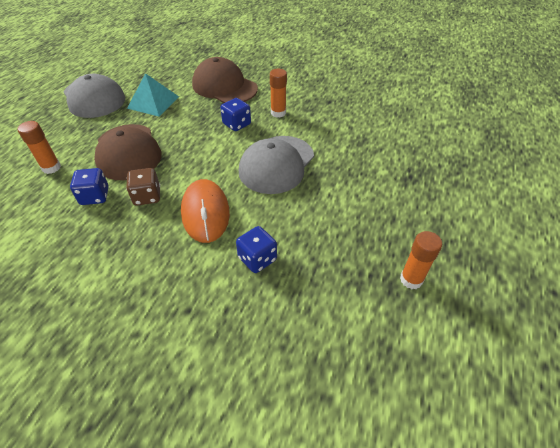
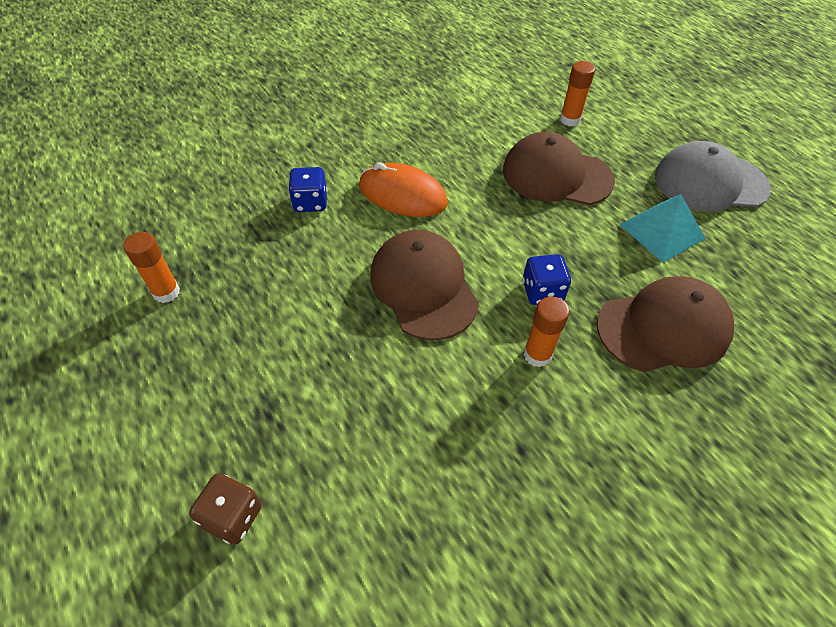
camera: 125 degrees right, 5 degrees up
blue dice [70,168,109,205] -> none
brown dice [126,168,160,206] -> brown dice moved to [189,473,262,545]
grey cap [239,136,314,194] -> brown cap [370,230,479,340]

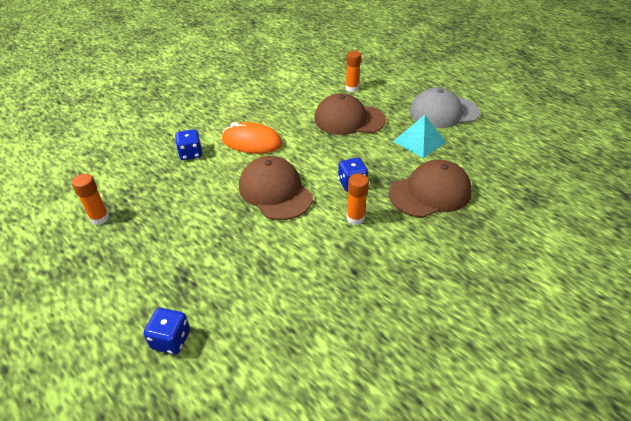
camera: 10 degrees left, 10 degrees down
brown dice [189,473,262,545] -> blue dice [143,308,190,355]

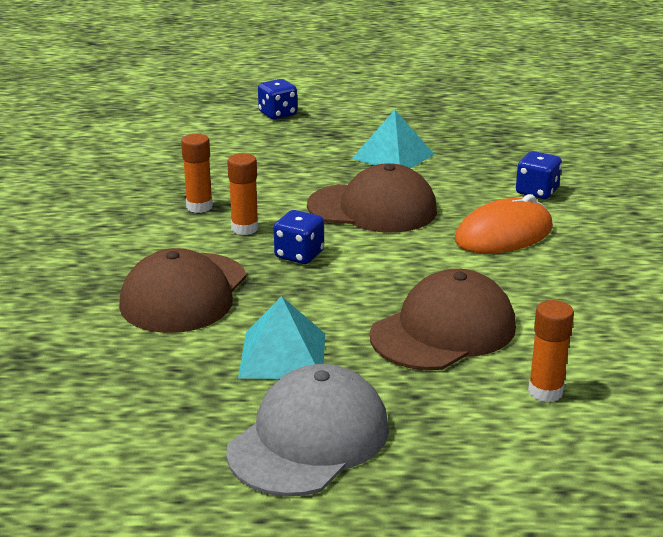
camera: 135 degrees right, 15 degrees down
orange glue stick [72,174,109,225] -> orange glue stick moved to [181,134,213,213]
none -> turquoise pyramid [352,110,435,168]

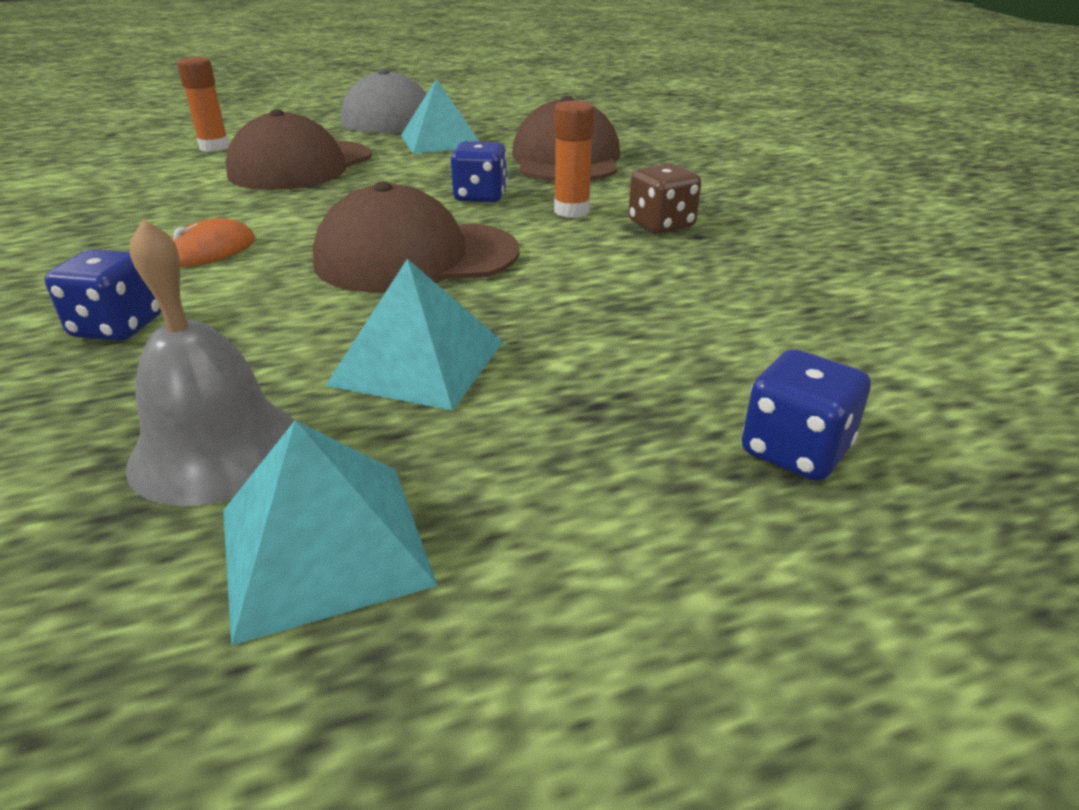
camera: 160 degrees right, 5 degrees up
orange glue stick [181,134,213,213] -> brown dice [628,163,701,233]
orange mouse [455,194,553,254] -> orange mouse [171,218,255,267], size x0.58
none -> grey bell [126,218,295,506]
none -> turquoise pyramid [223,420,438,646]

